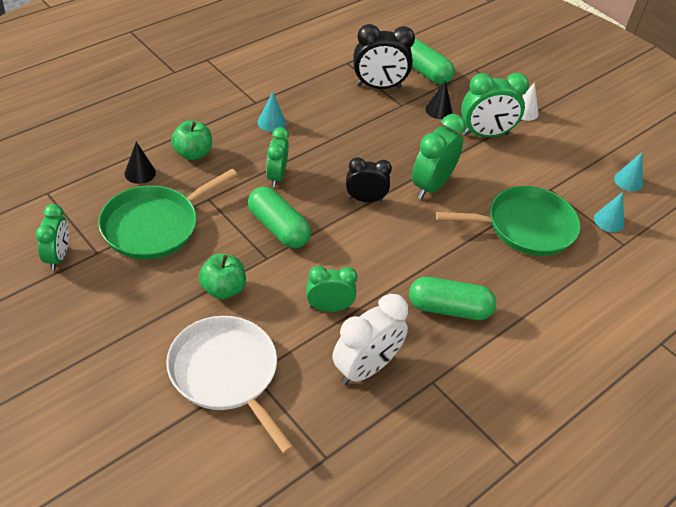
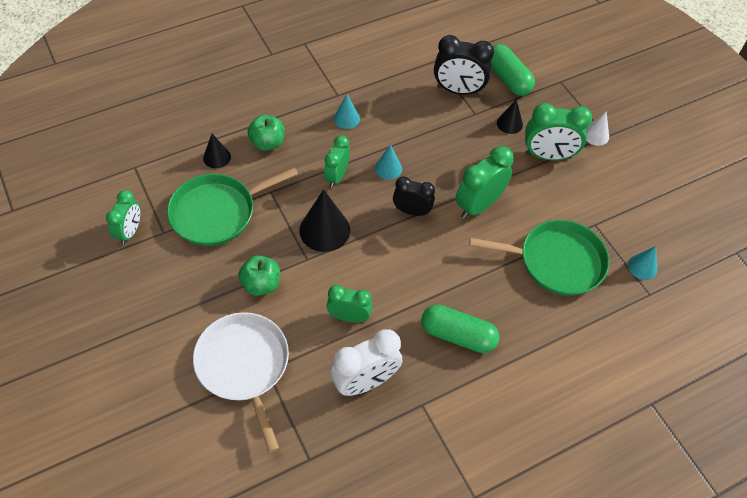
camera: 15 degrees right, 10 degrees up
green capsule [248,187,311,248] -> black cone [299,189,350,252]
turquoise cone [614,152,643,191] -> turquoise cone moved to [375,145,402,180]

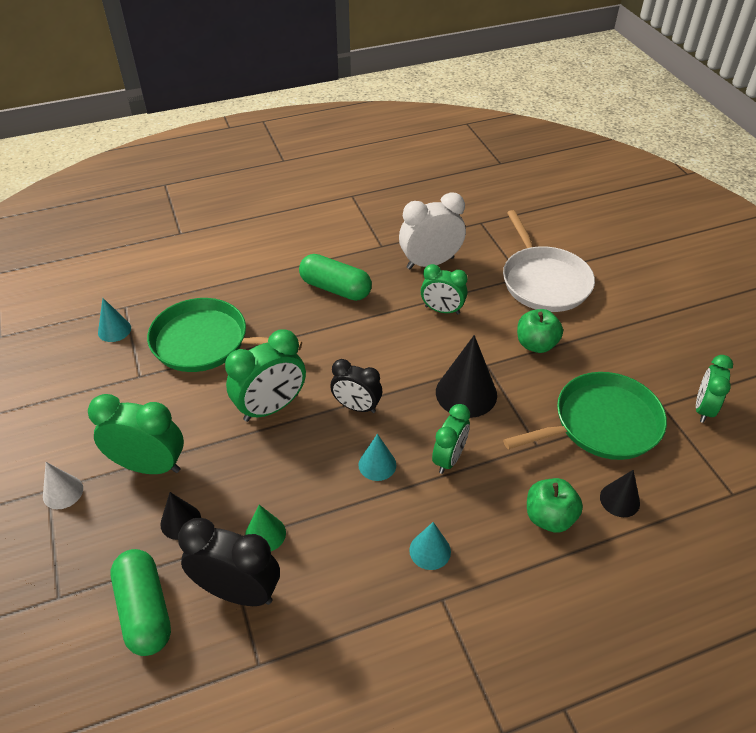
camera: 170 degrees left, 10 degrees down
none -> green cone [245,505,286,551]

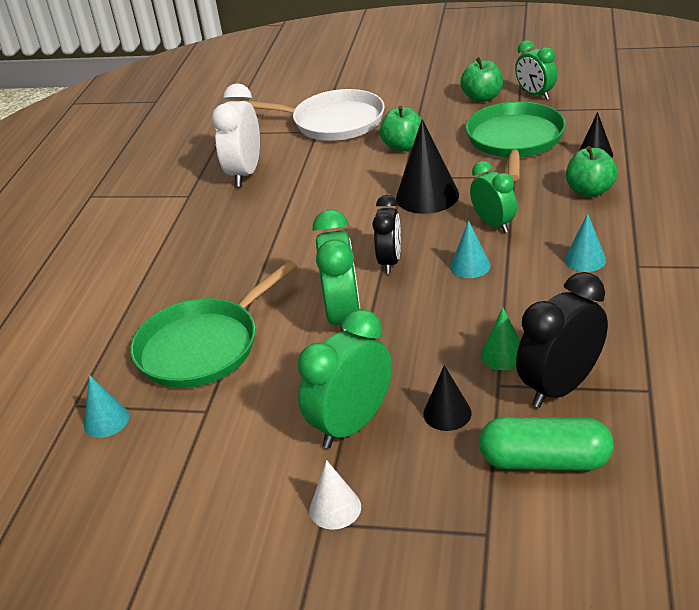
camera: 55 degrees left, 10 degrees down
green capsule [299,254,372,301] -> none
black clock [330,359,382,413] -> black clock turned 45 degrees counterclockwise [372,195,401,273]
green clock [421,264,468,314] -> none
none -> green apple [460,57,503,102]

